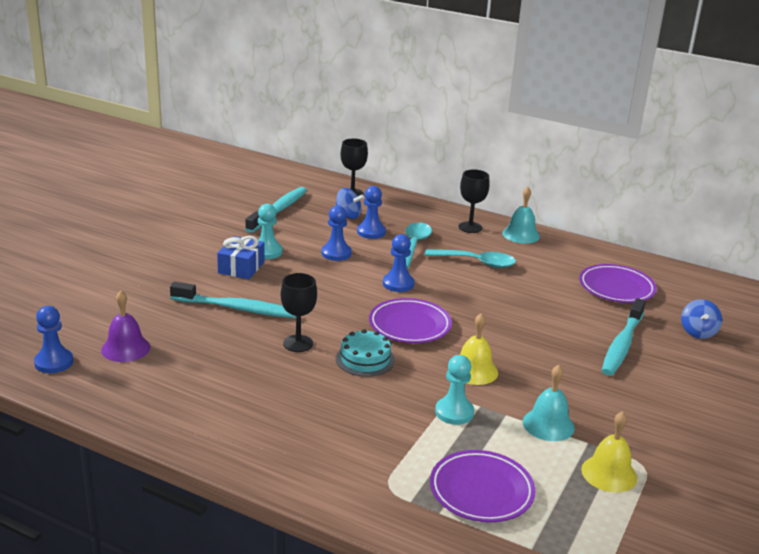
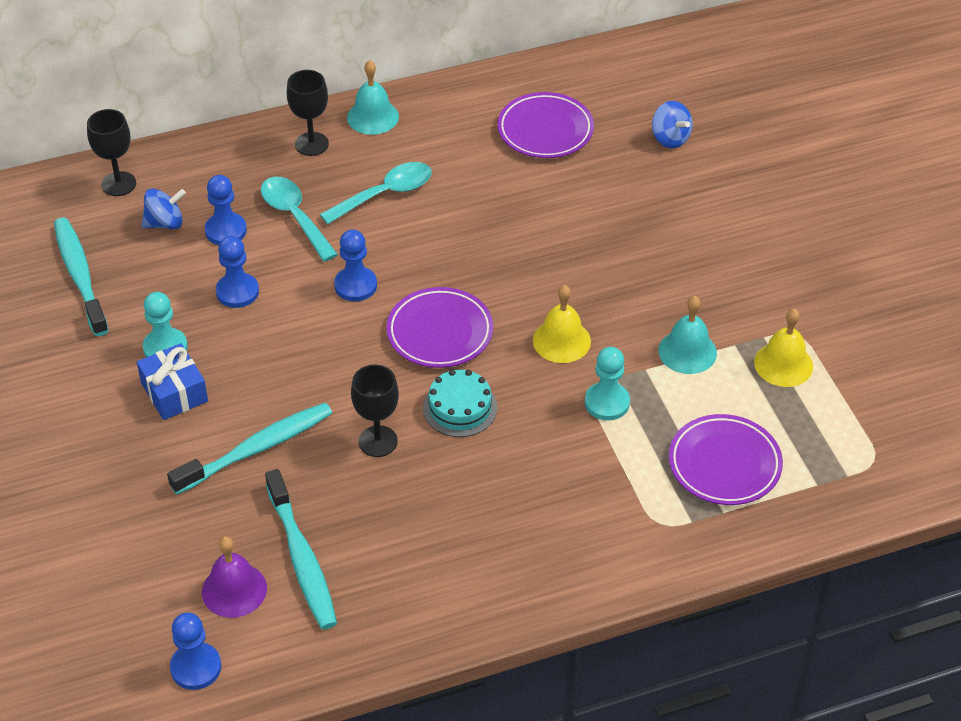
camera: 45 degrees left, 20 degrees up
turquoise toothbrush [602,298,646,376] -> turquoise toothbrush moved to [265,469,337,629]

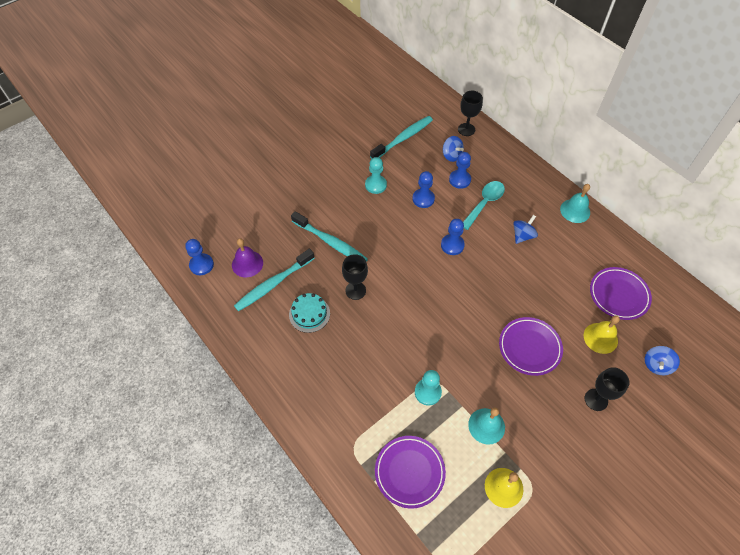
camera: 70 degrees right, 10 degrees up
blue gift [137,343,208,420] -> none
black goblet [287,70,329,156] -> black goblet moved to [585,367,629,411]
turquoise spoon [320,162,432,225] -> blue spinning top [513,215,538,244]
purple plate [386,287,493,368] -> purple plate moved to [499,317,563,376]
turquoise cake [423,370,497,437] -> turquoise cake moved to [289,293,330,333]
yellow bell [533,285,591,363] -> yellow bell moved to [584,315,620,354]

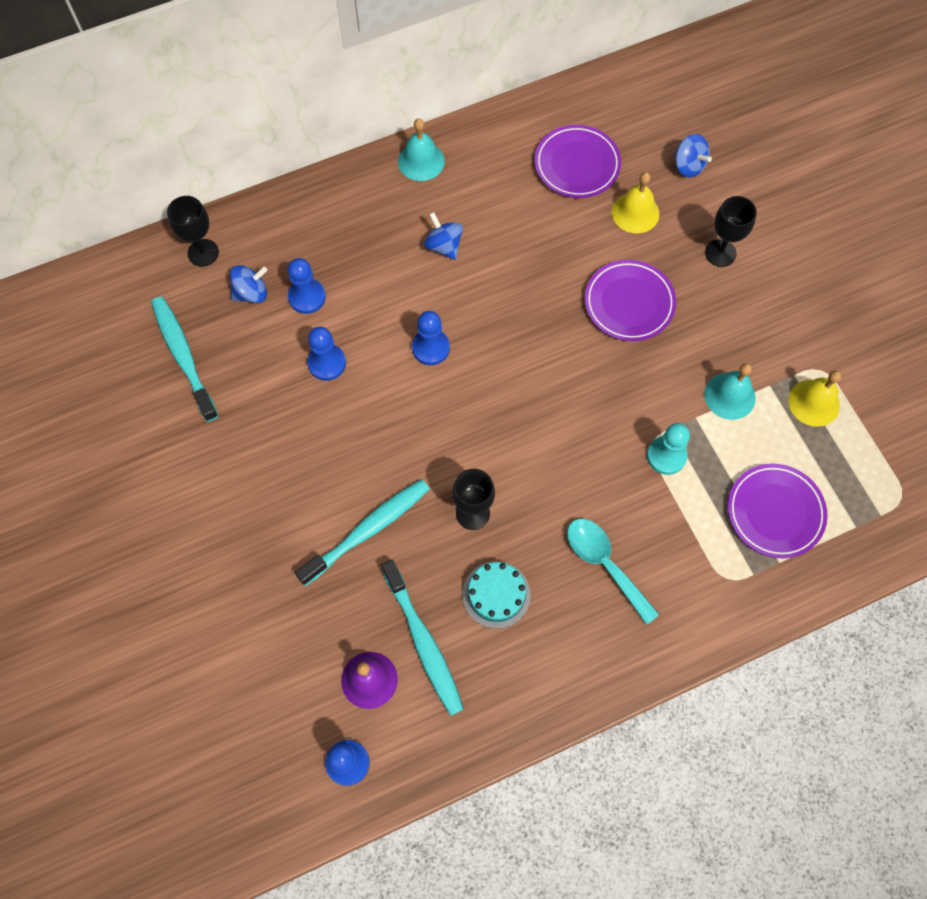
camera: 75 degrees left, 10 degrees up
turquoise pawn [365,157,387,194] -> none
turquoise spoon [463,181,505,230] -> turquoise spoon moved to [567,519,660,625]

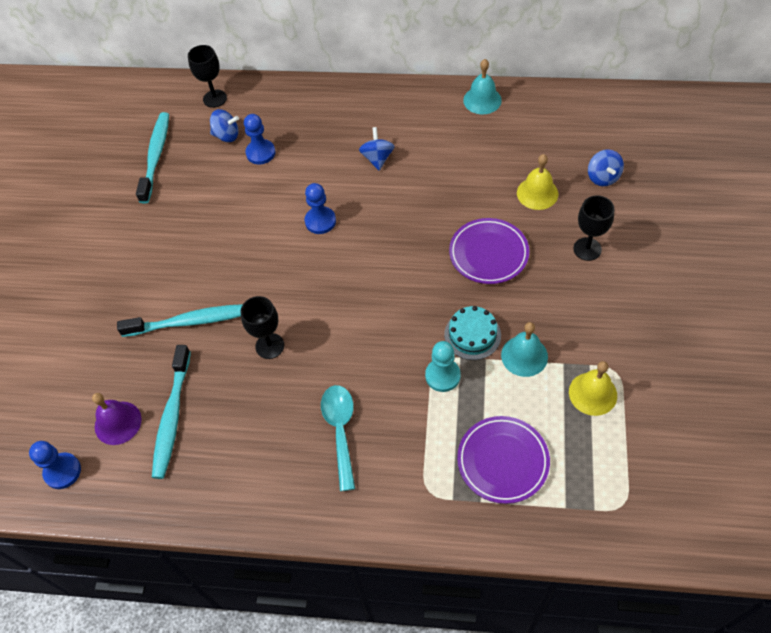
camera: 35 degrees right, 10 degrees down
blue pawn [307,326,346,381] -> none
turquoise bell [398,118,445,181] -> turquoise bell moved to [463,59,502,114]
turquoise cake [463,561,531,629] -> turquoise cake moved to [444,306,501,360]
purple plate [535,125,621,198] -> none

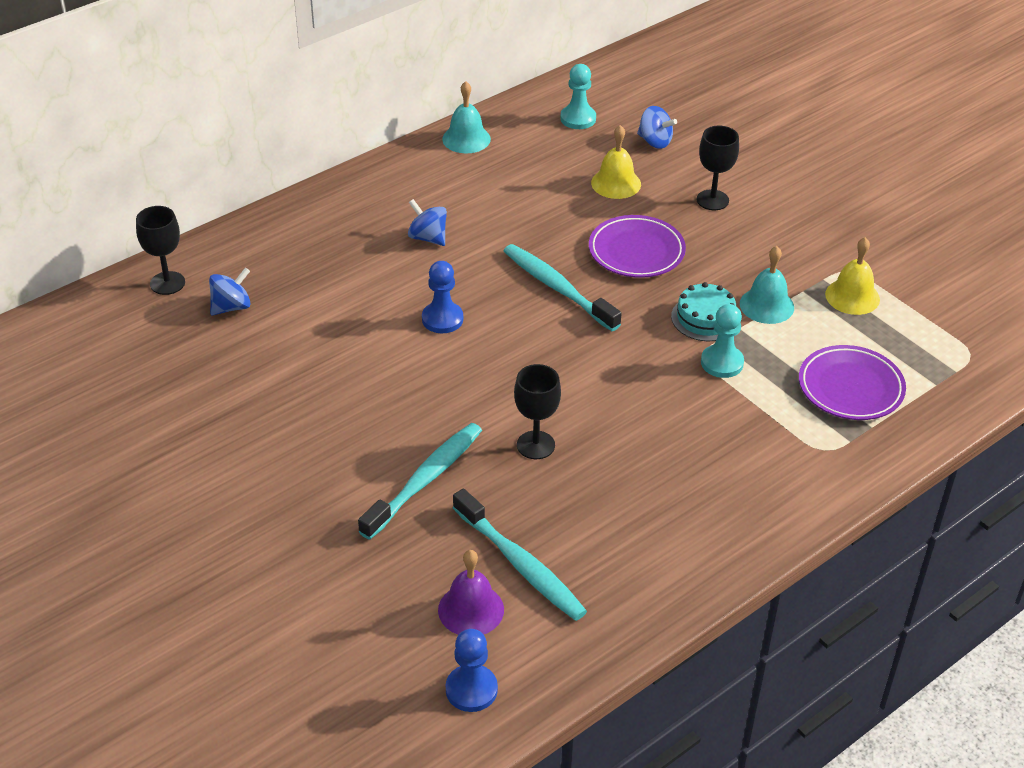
camera: 50 degrees left, 15 degrees down
turquoise toothbrush [136,112,169,203] -> turquoise toothbrush moved to [504,244,622,331]
blue pawn [244,114,276,164] -> none
turquoise spoon [321,385,355,491] -> none
none -> turquoise pawn [560,64,596,129]

